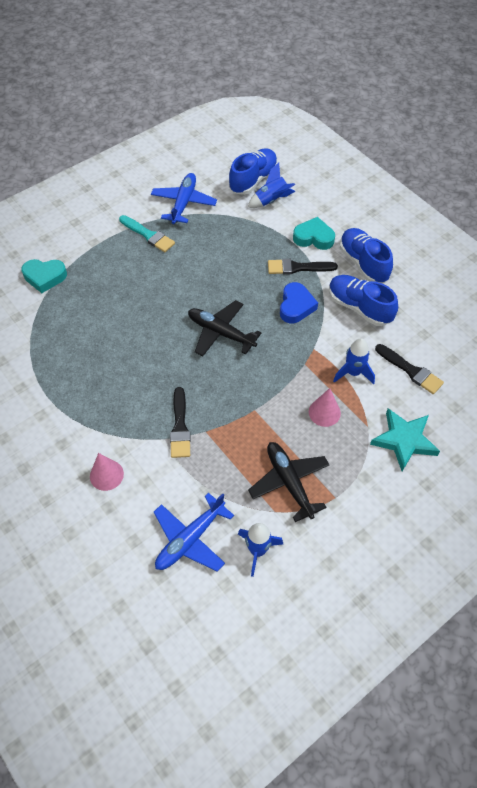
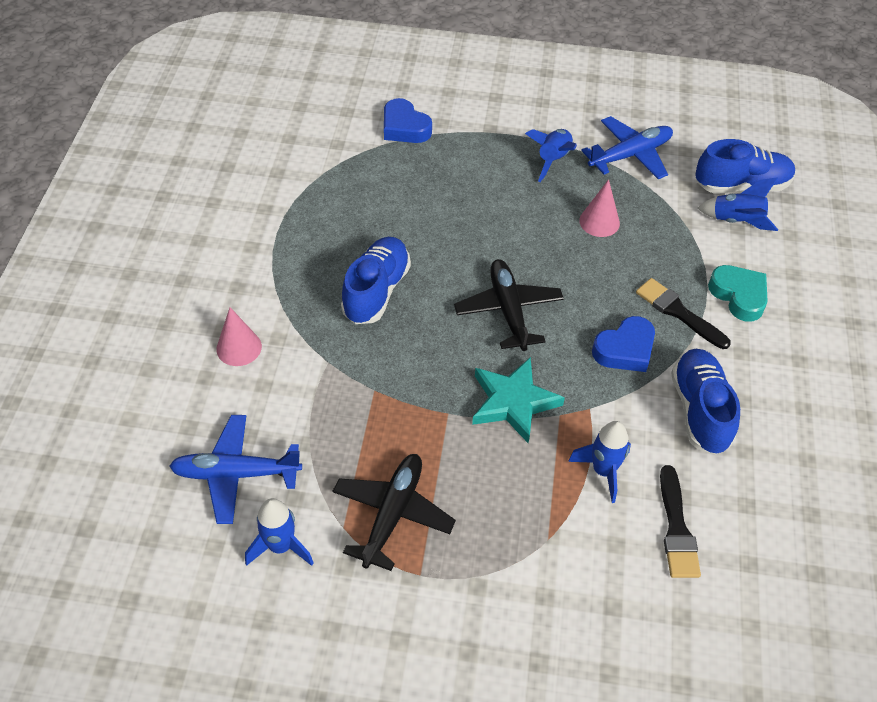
camera: 45 degrees right, 5 degrees down
turquoise heart [22,259,67,293] -> blue heart [384,98,432,143]
turquoise brush [119,215,175,252] -> blue rocket [525,129,577,182]
black brush [170,387,191,458] -> none
pink cone [309,388,341,427] -> pink cone moved to [579,179,620,237]
blue shoe [339,228,393,283] -> blue shoe moved to [341,237,411,324]
turquoise star [370,408,440,471] -> turquoise star moved to [472,357,565,443]

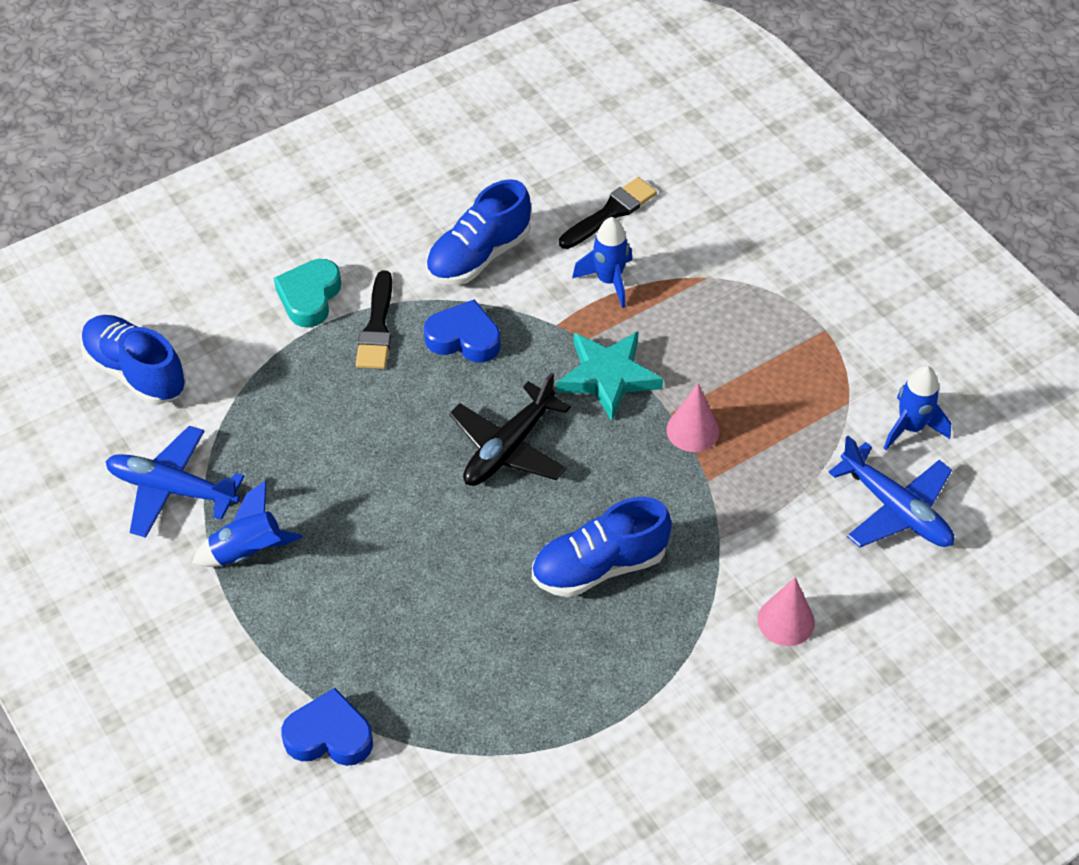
camera: 130 degrees left, 0 degrees up
black plane [332,454,456,571] -> none
blue heart [384,98,432,143] -> blue heart turned 90 degrees counterclockwise [281,688,373,766]
pink cone [579,179,620,237] -> pink cone moved to [666,383,719,452]
blue rocket [698,177,778,231] -> none

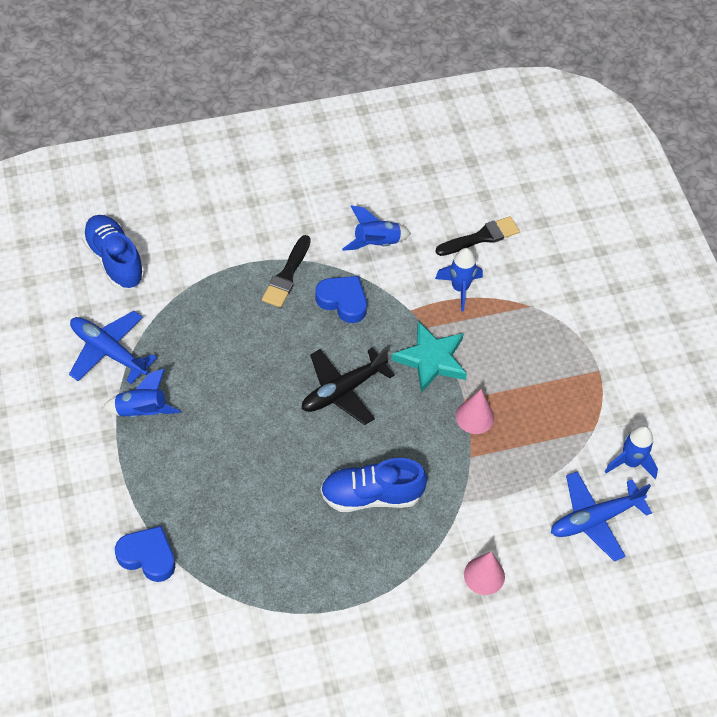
camera: 15 degrees right, 5 degrees up
turquoise heart [274,259,341,328] -> none
blue shoe [426,179,531,285] -> blue rocket [342,205,411,251]
blue plane [828,436,954,547] -> blue plane turned 90 degrees clockwise [551,471,652,561]

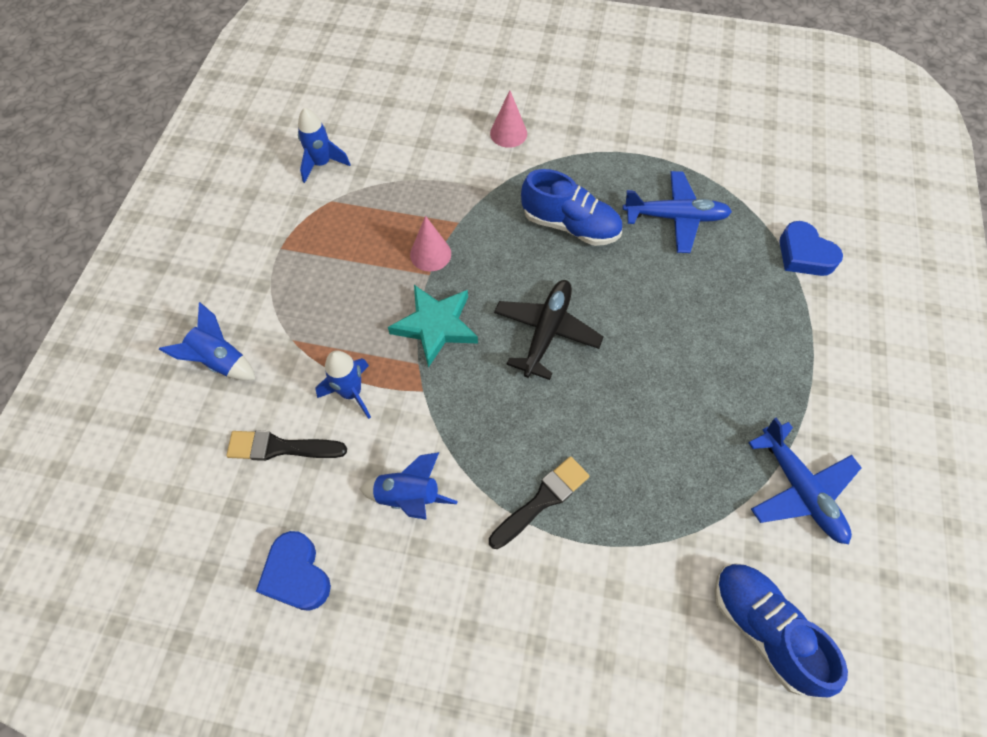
camera: 150 degrees left, 5 degrees up
blue shoe [82,215,145,289] -> blue shoe turned 150 degrees clockwise [714,563,848,697]
blue rocket [103,369,181,418] -> blue rocket moved to [159,302,256,381]
black plane [302,347,395,425] -> black plane turned 60 degrees counterclockwise [494,280,604,380]
blue heart [315,276,367,323] -> blue heart moved to [256,531,331,611]
blue plane [551,471,652,561] -> blue plane moved to [622,171,732,253]

